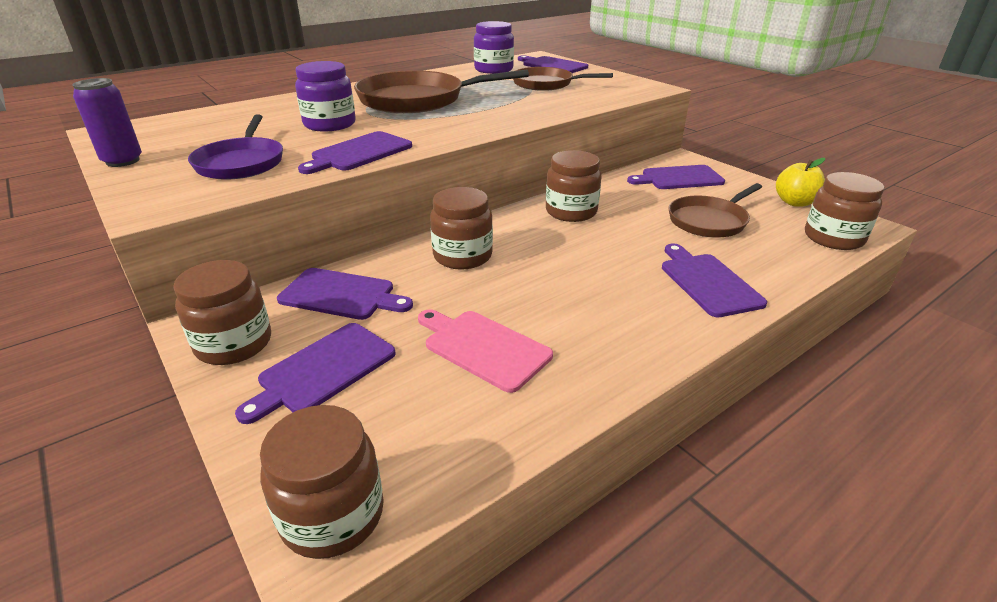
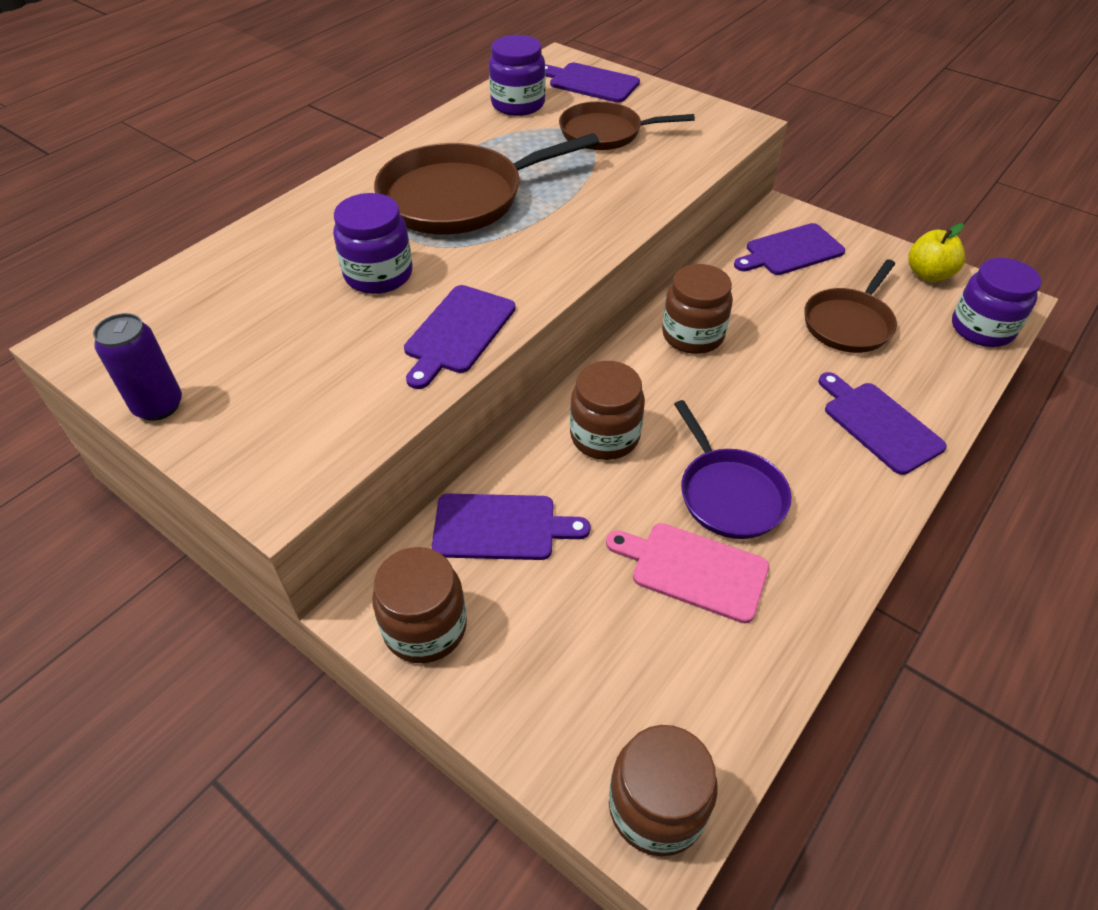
camera: 15 degrees left, 15 degrees up
purple pan [188,114,283,180] -> purple pan moved to [674,400,791,539]
purple cutting board [235,323,396,424] -> none
brown jar [805,172,884,250] -> purple jar [952,258,1041,347]

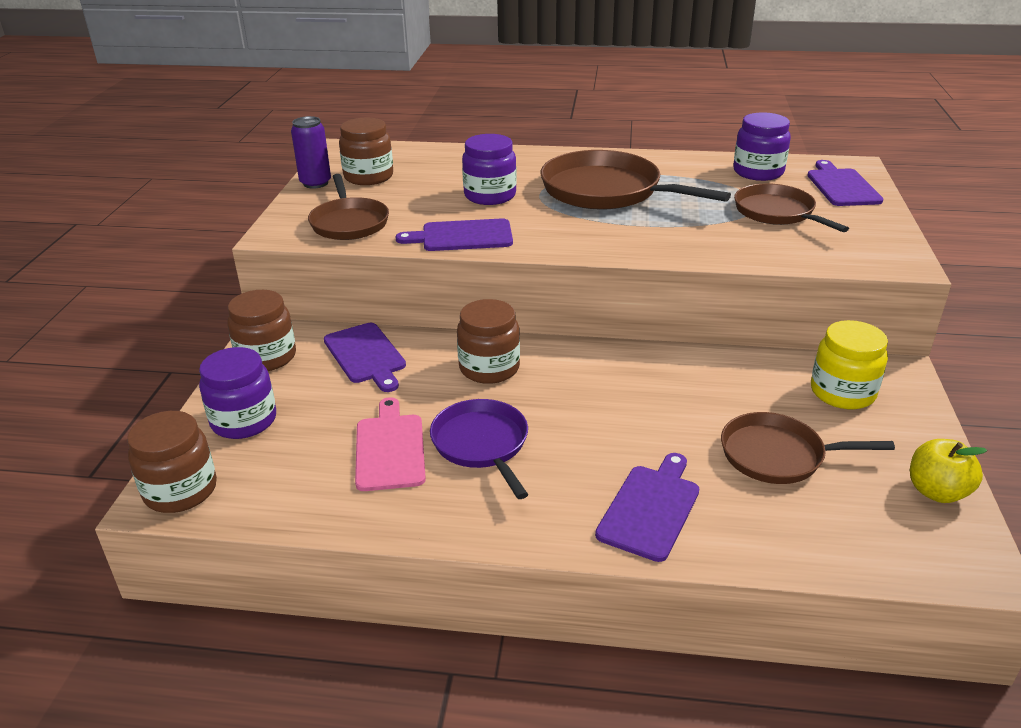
camera: 60 degrees right, 15 degrees down
brown jar [662,264,733,354] -> brown jar moved to [339,118,393,185]
purple pan [674,400,791,539] -> purple pan turned 120 degrees clockwise [430,399,528,499]
purple cutting board [734,223,845,275] -> yellow jar [811,320,888,409]
purple jar [952,258,1041,347] -> purple jar moved to [199,347,276,439]
none -> brown pan [308,174,389,240]

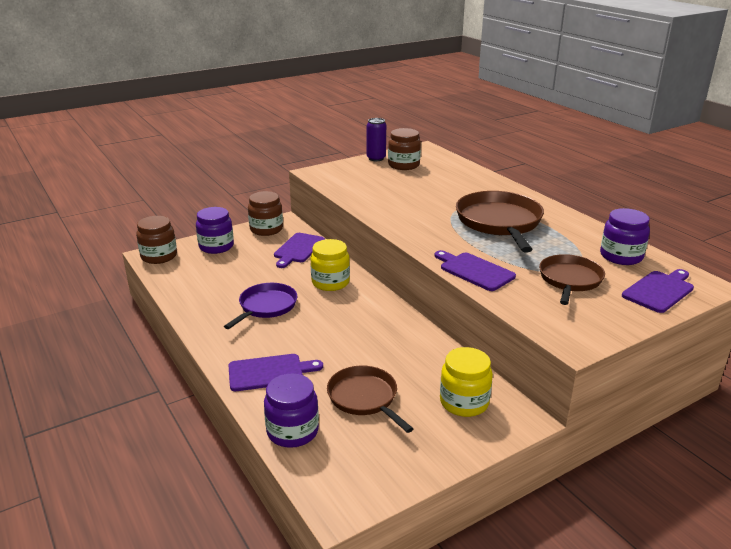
camera: 50 degrees right, 5 degrees down
brown pan [308,174,389,240] -> none
pink cutting board [355,397,426,491] -> none
purple cutting board [396,218,513,251] -> purple cutting board moved to [435,250,516,291]
brown jar [457,299,520,384] -> yellow jar [310,239,350,291]
purple jar [462,134,517,205] -> purple jar moved to [264,373,319,448]
yellow apple [910,439,987,503] -> none

